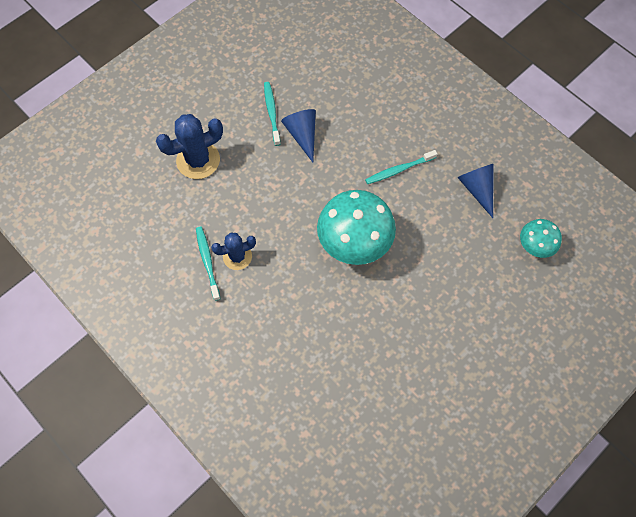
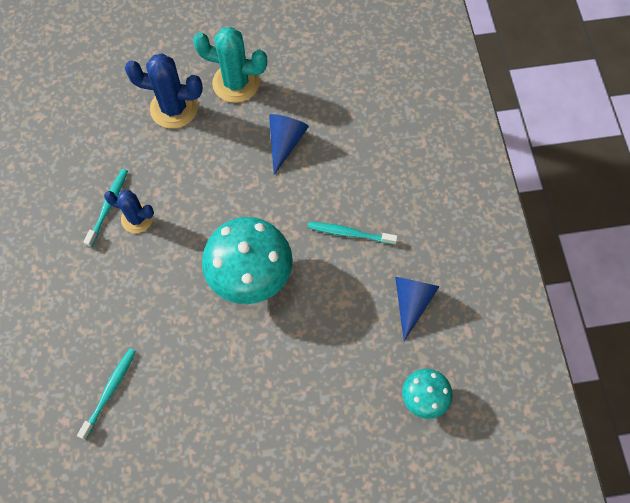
camera: 35 degrees right, 0 degrees up
turquoise toothbrush [264,82,281,146] -> turquoise toothbrush moved to [77,348,136,440]
none -> turquoise cactus [193,27,267,103]

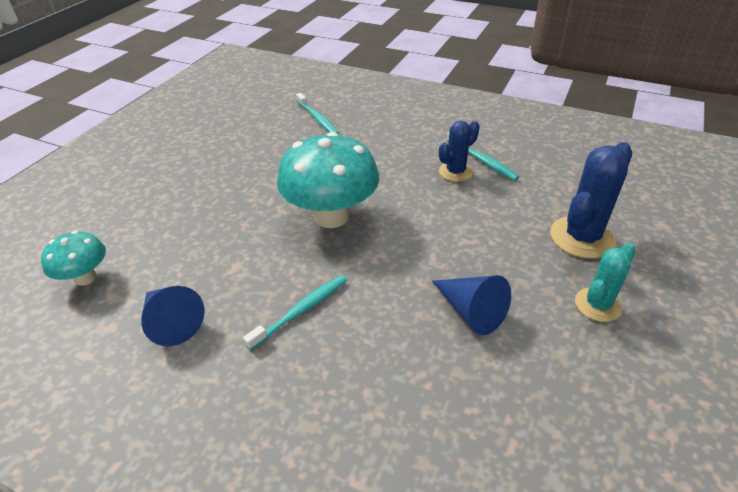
camera: 125 degrees right, 25 degrees down
turquoise cactus [193,27,267,103] -> turquoise cactus [575,243,636,322], size x0.63

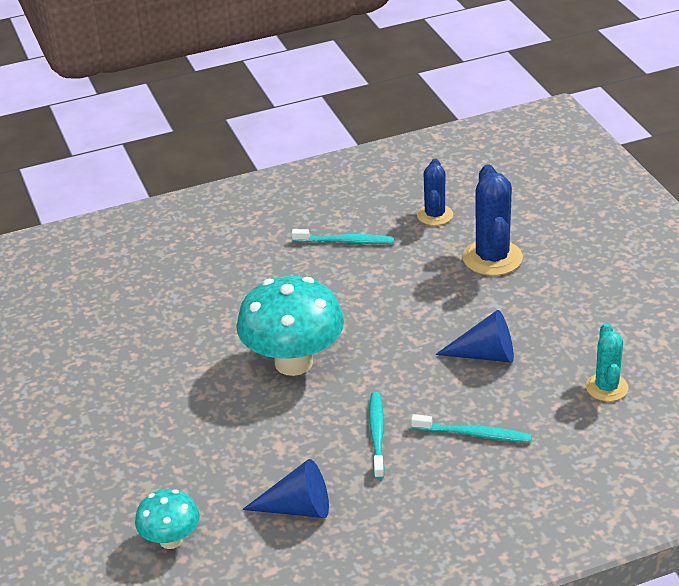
camera: 45 degrees left, 5 degrees down
turquoise toothbrush [296,93,339,134] -> turquoise toothbrush moved to [411,414,532,442]
blue cactus [439,121,480,182] -> blue cactus moved to [417,159,453,226]
turquoise cactus [575,243,636,322] -> turquoise cactus moved to [586,323,628,401]

